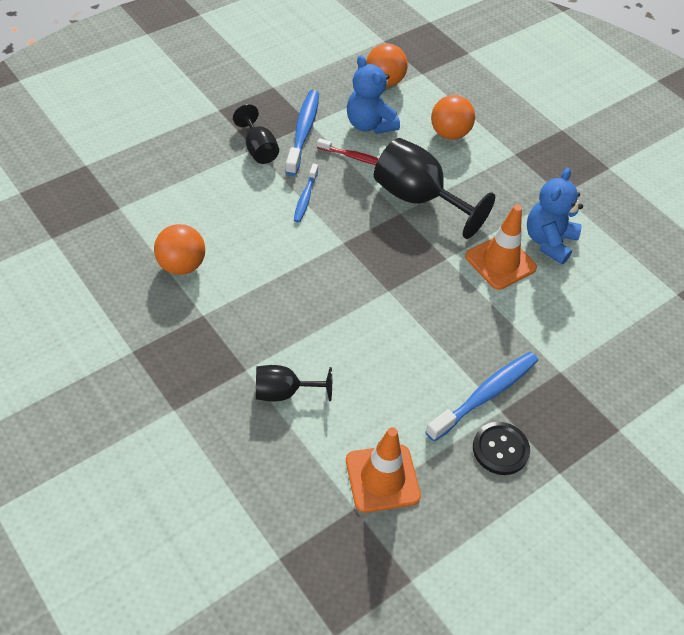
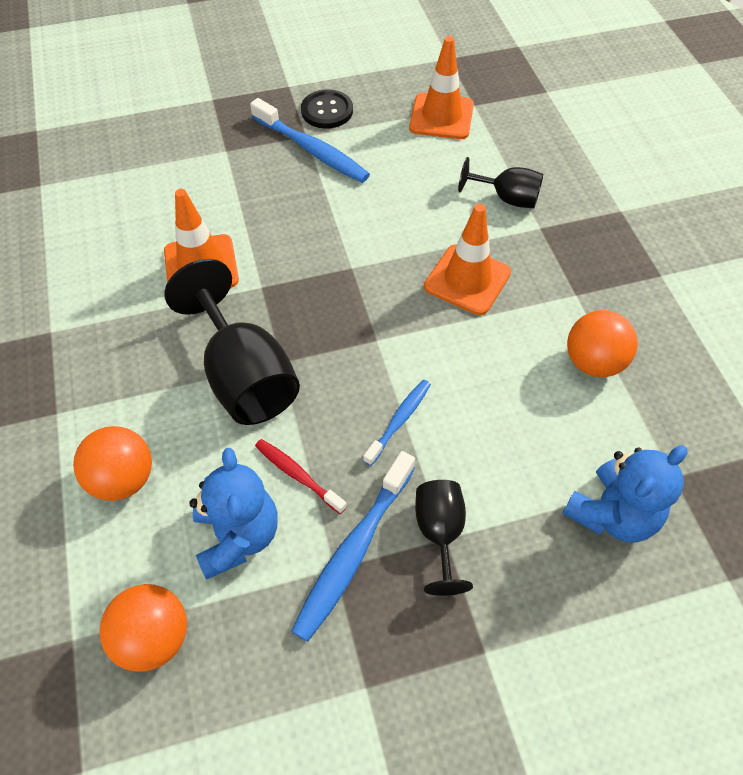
camera: 155 degrees left, 5 degrees up
blue toothbrush [425,352,538,441] -> blue toothbrush turned 120 degrees counterclockwise [250,98,370,183]
blue teddy bear [527,168,583,264] -> blue teddy bear moved to [562,446,688,542]
none -> orange traffic cone [424,204,511,315]

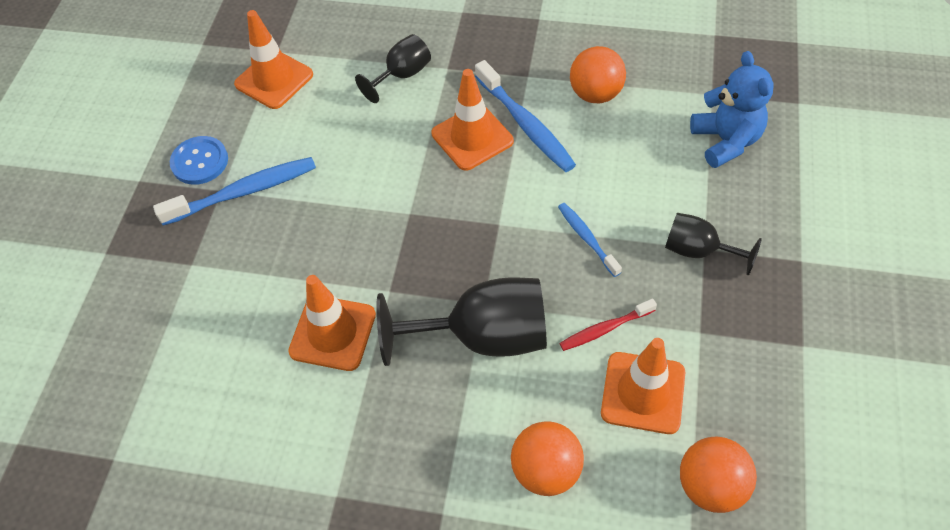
camera: 60 degrees left, 0 degrees up
blue teddy bear [189,448,278,580] -> orange traffic cone [601,338,685,434]
blue toothbrush [291,451,415,642] -> blue toothbrush moved to [475,60,576,172]
black button [301,89,353,128] -> blue button [170,136,228,185]

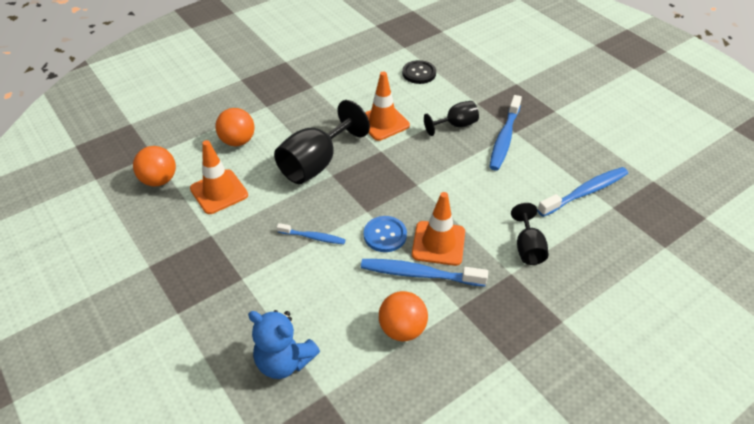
camera: 130 degrees right, 10 degrees down
blue button [170,136,228,185] -> blue button moved to [364,216,407,252]
orange traffic cone [234,10,313,109] -> blue toothbrush [537,167,628,217]
red toothbrush [559,299,657,351] -> none
black goblet [665,213,762,275] -> black goblet moved to [424,101,479,136]
none -> black button [402,60,436,84]

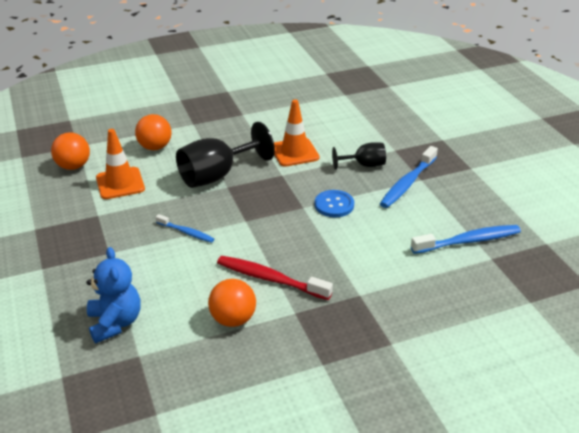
camera: 15 degrees right, 10 degrees down
blue teddy bear [248,310,320,379] -> blue teddy bear turned 150 degrees counterclockwise [87,247,140,343]
blue toothbrush [361,259,488,287] -> red toothbrush [217,256,333,300]
blue button [364,216,407,252] -> blue button moved to [315,190,354,217]
black button [402,60,436,84] -> none
orange traffic cone [412,192,465,266] -> none
black goblet [511,203,549,265] -> none

